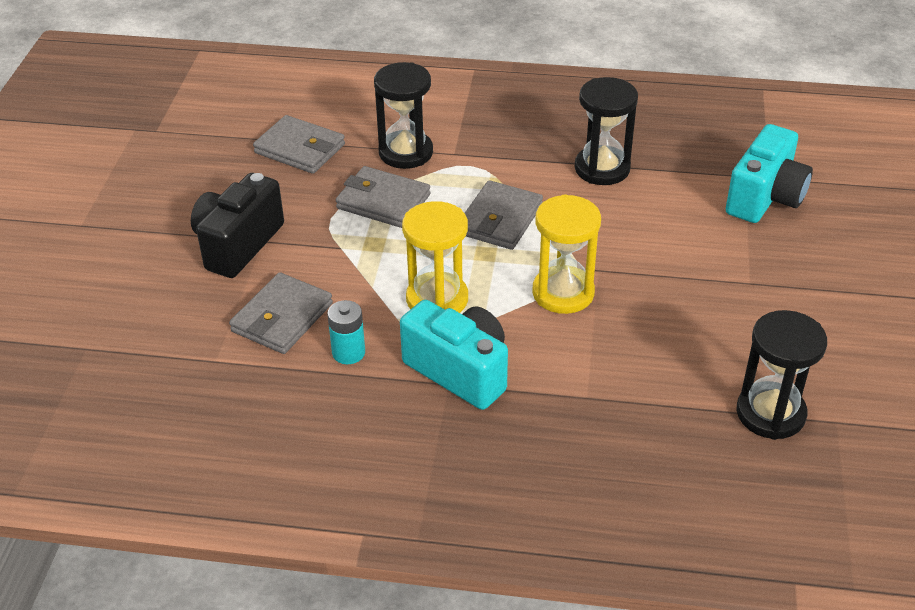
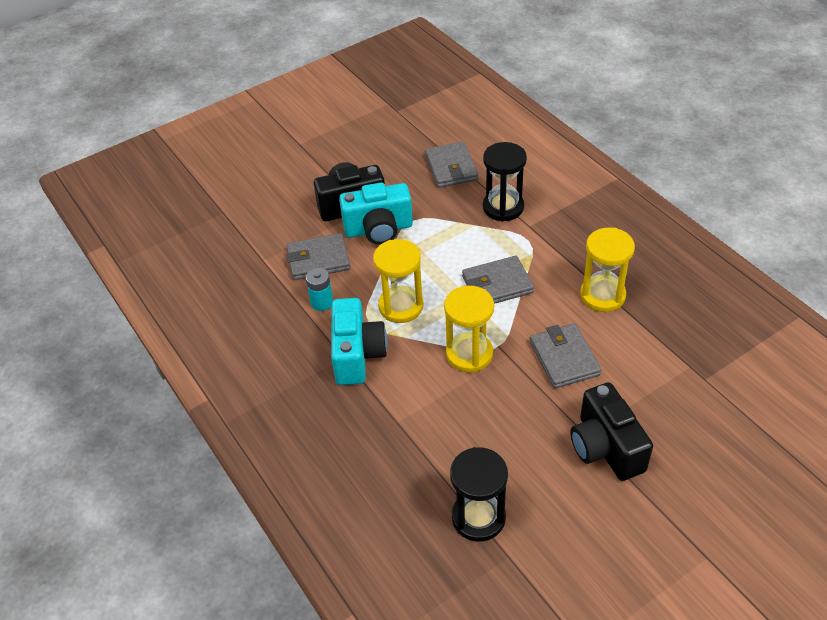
camera: 50 degrees right, 5 degrees up
grey wallet [336,166,430,228] -> grey wallet moved to [530,323,602,388]
black hourglass [575,77,638,185] -> yellow hourglass [580,228,635,312]
turquoise camera [726,124,813,223] -> turquoise camera moved to [339,183,413,244]
none -> black camera [571,382,653,481]

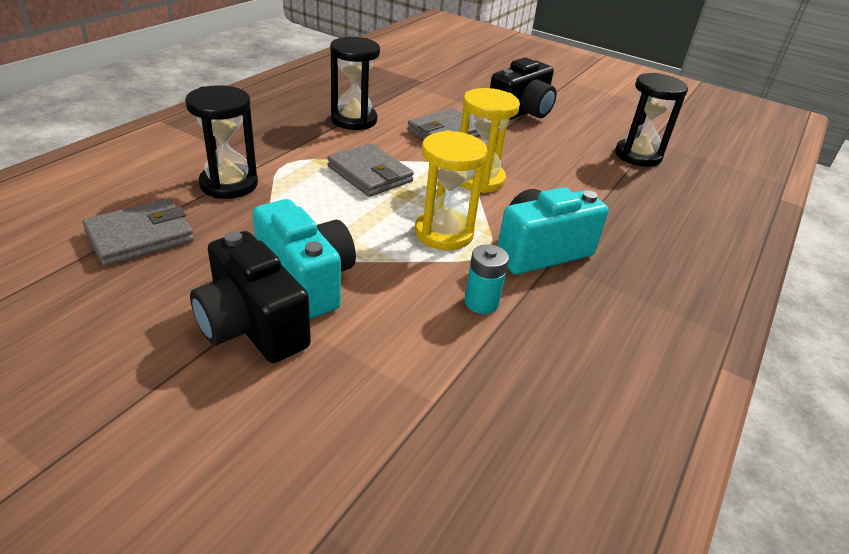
camera: 120 degrees left, 10 degrees down
grey wallet [286,233,350,280] -> none
yellow hourglass [580,228,635,312] -> black hourglass [330,37,380,130]

